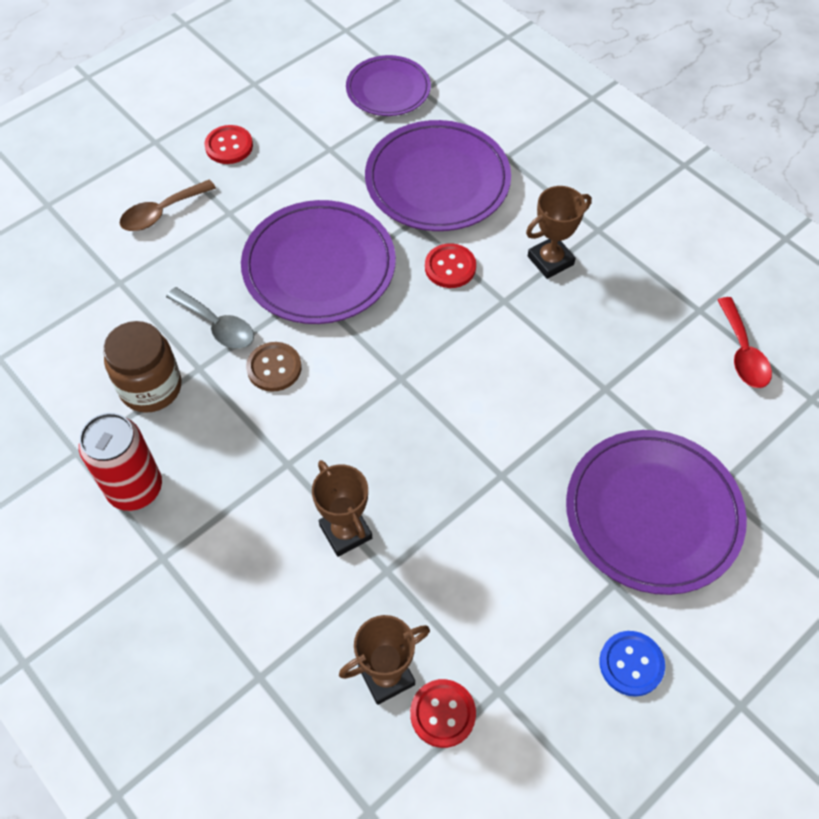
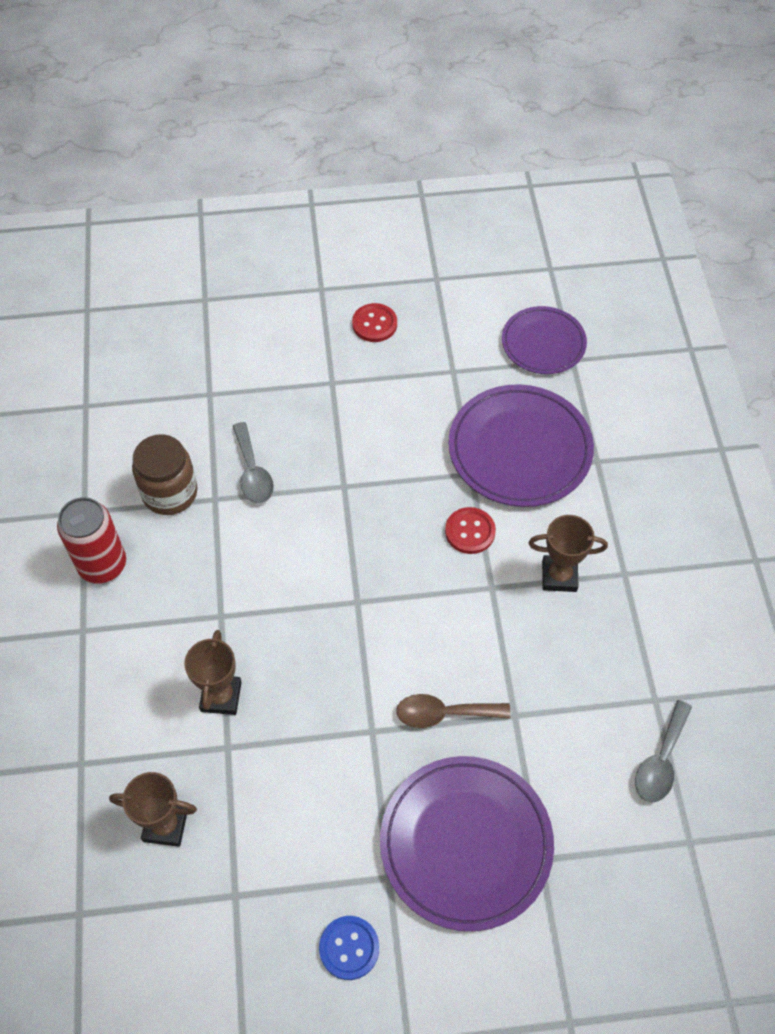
camera: 35 degrees right, 0 degrees up
brown spoon [120,179,216,231] -> brown spoon moved to [396,694,511,728]
purple plate [241,200,396,324] -> none
brown button [246,342,301,392] -> none
red button [410,679,476,748] -> none
red spoon [718,297,772,388] -> grey spoon [635,700,692,803]

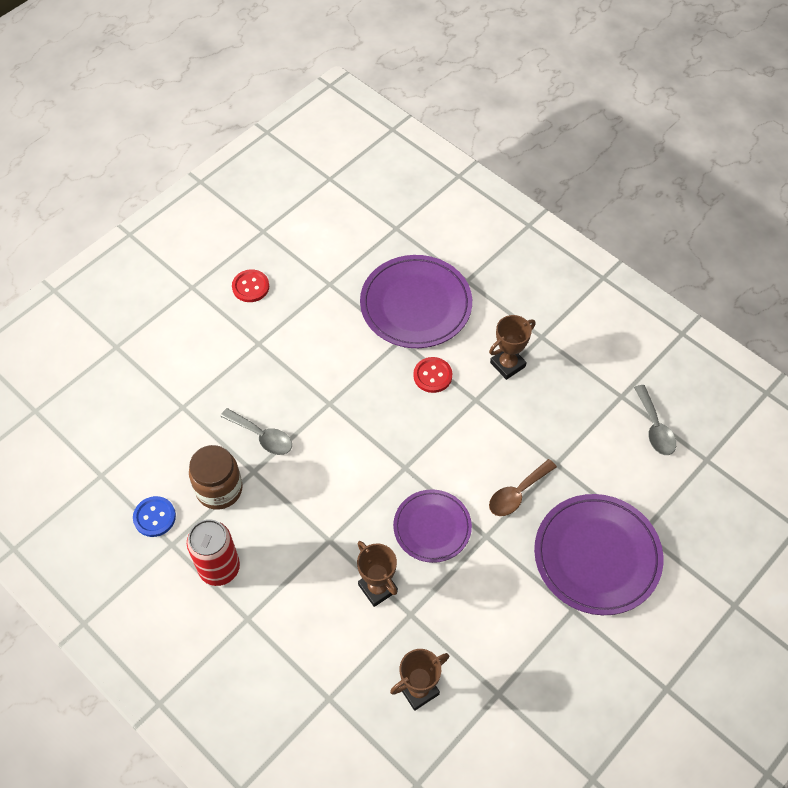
camera: 40 degrees left, 0 degrees up
blue button [319,916,379,980] -> blue button moved to [133,496,176,537]
purple plate [502,306,587,374] -> purple plate moved to [393,489,472,563]

